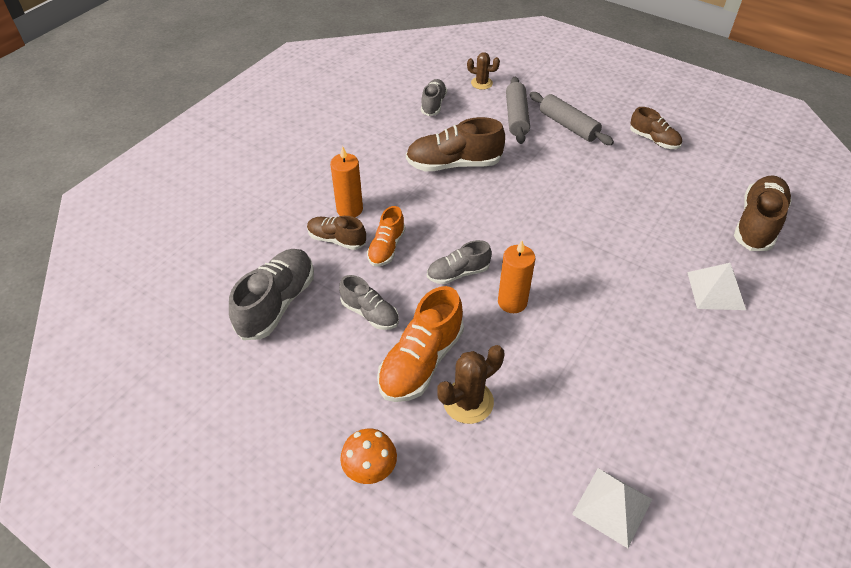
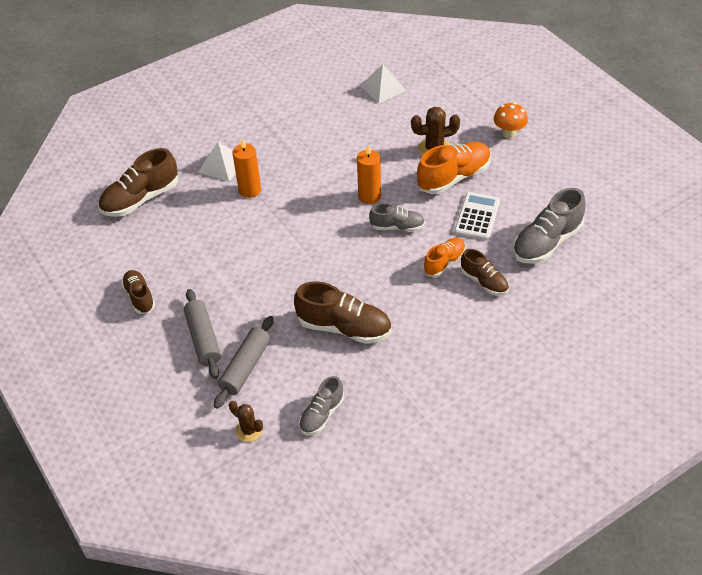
camera: 155 degrees left, 0 degrees up
orange candle [330,146,363,217] -> orange candle moved to [232,139,261,198]
grey shoe [339,275,399,330] -> white calculator [454,192,500,240]

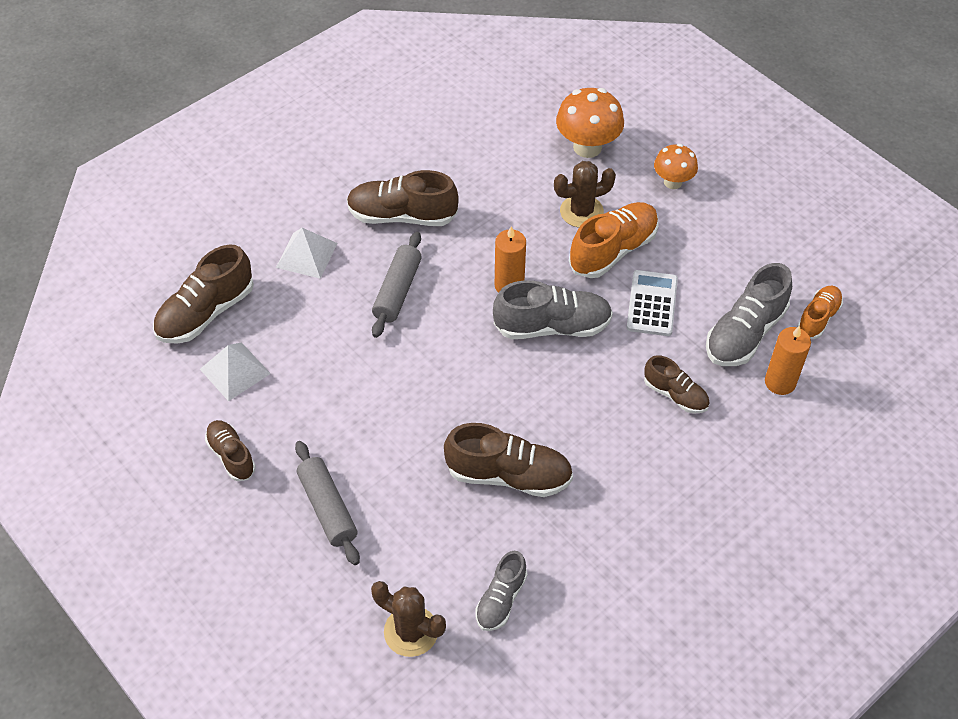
camera: 10 degrees left, 5 degrees up
grey rolling pin [214,316,273,409] -> grey rolling pin moved to [372,232,422,338]
brown cactus [229,401,263,442] -> brown cactus [371,581,446,657], size x1.55
orange candle [232,139,261,198] -> orange candle moved to [765,326,811,395]
white pyramid [360,64,407,103] -> white pyramid moved to [200,342,271,401]
grey shoe [369,203,425,231] -> grey shoe [493,280,613,339], size x1.66
orange shoe [423,238,466,277] -> orange shoe moved to [797,286,843,339]
none -> brown shoe [347,170,459,226]
none -> orange mushroom [556,88,624,158]

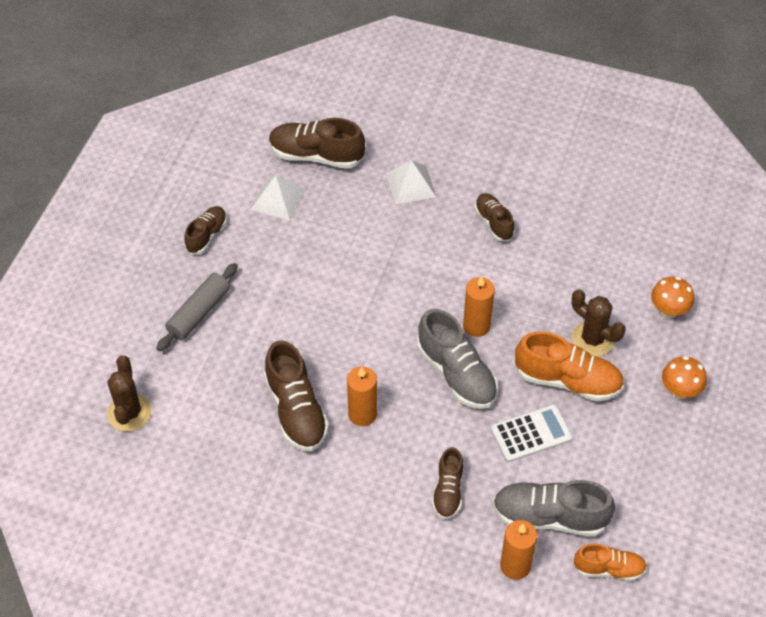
camera: 60 degrees right, 0 degrees up
brown shoe [347,170,459,226] -> brown shoe [474,193,515,241], size x0.60
grey rolling pin [372,232,422,338] -> none
grey shoe [475,551,527,631] -> none
orange mushroom [556,88,624,158] -> orange mushroom [651,277,694,319], size x0.64
none -> orange candle [347,366,377,426]

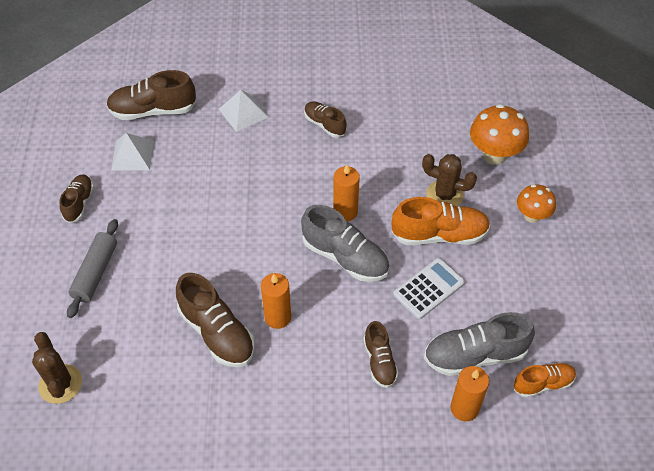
camera: 20 degrees left, 0 degrees up
orange mushroom [651,277,694,319] -> orange mushroom [470,104,529,165], size x1.57

